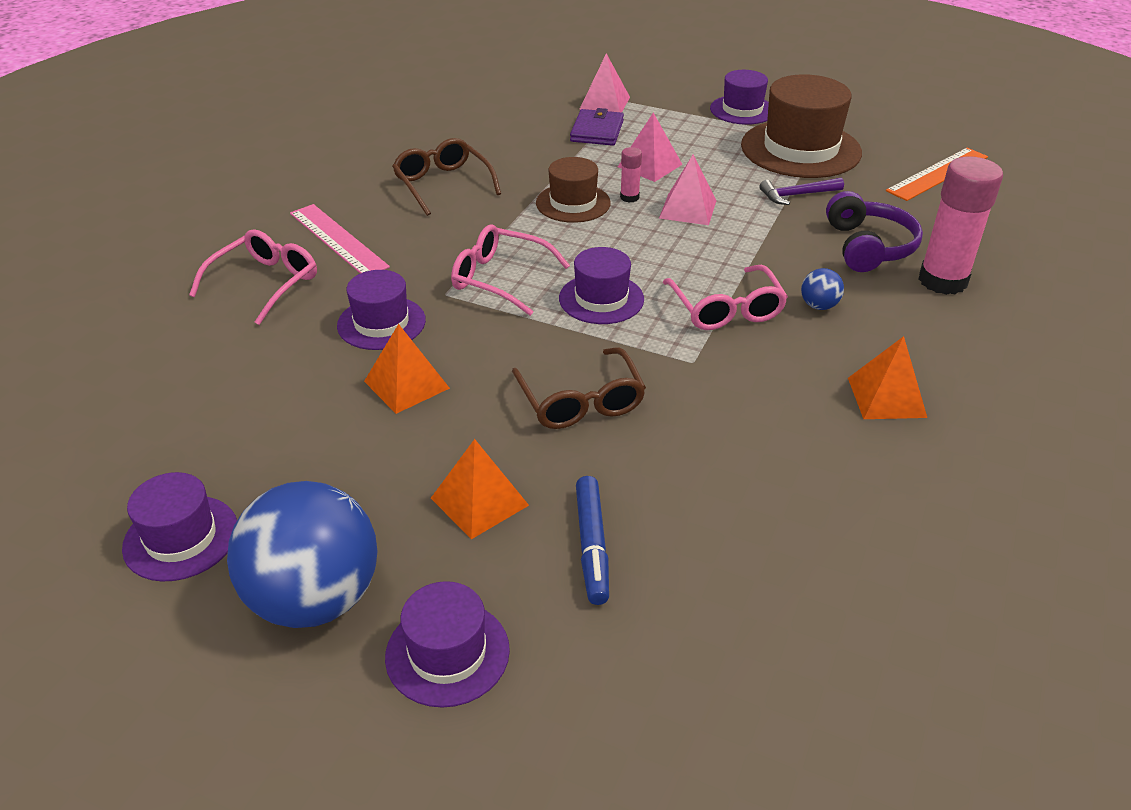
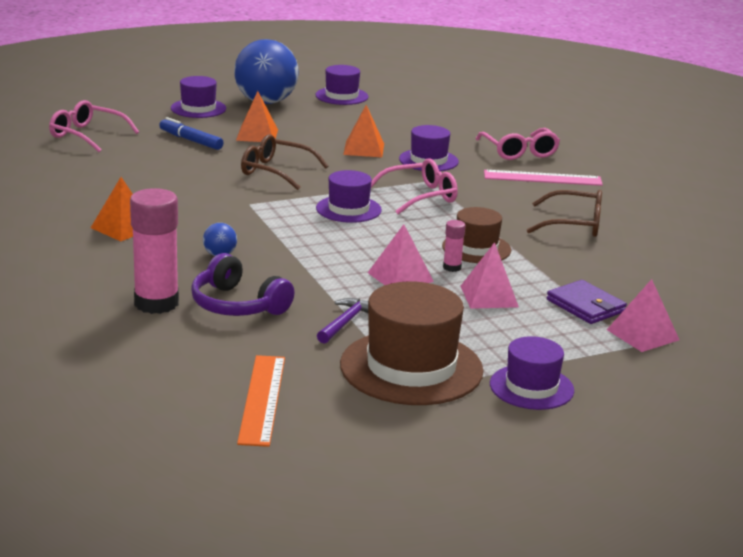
camera: 130 degrees right, 15 degrees down
pink glasses [663,265,788,330] -> pink glasses moved to [49,100,139,152]

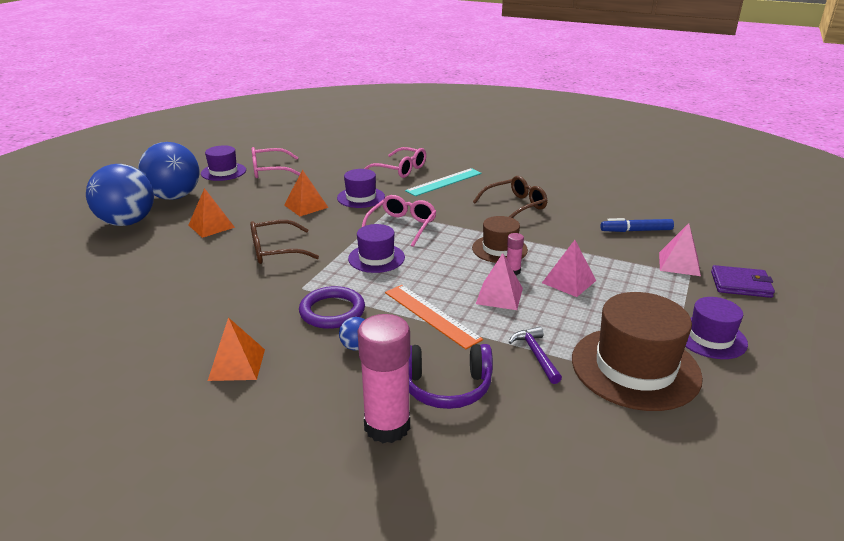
camera: 40 degrees left, 5 degrees up
pink glasses [49,100,139,152] -> pink glasses moved to [251,147,300,178]
blue marker [159,117,224,150] -> blue marker moved to [600,218,674,232]
purple hat [171,76,226,118] -> blue ball [86,164,154,226]
orange ruler [237,355,285,447] -> orange ruler moved to [385,285,483,349]
pink ruler [484,170,603,186] -> turquoise ruler [405,168,482,196]
purple wallet [547,280,627,324] -> purple wallet moved to [711,265,775,298]
none -> purple ring [299,286,365,329]

